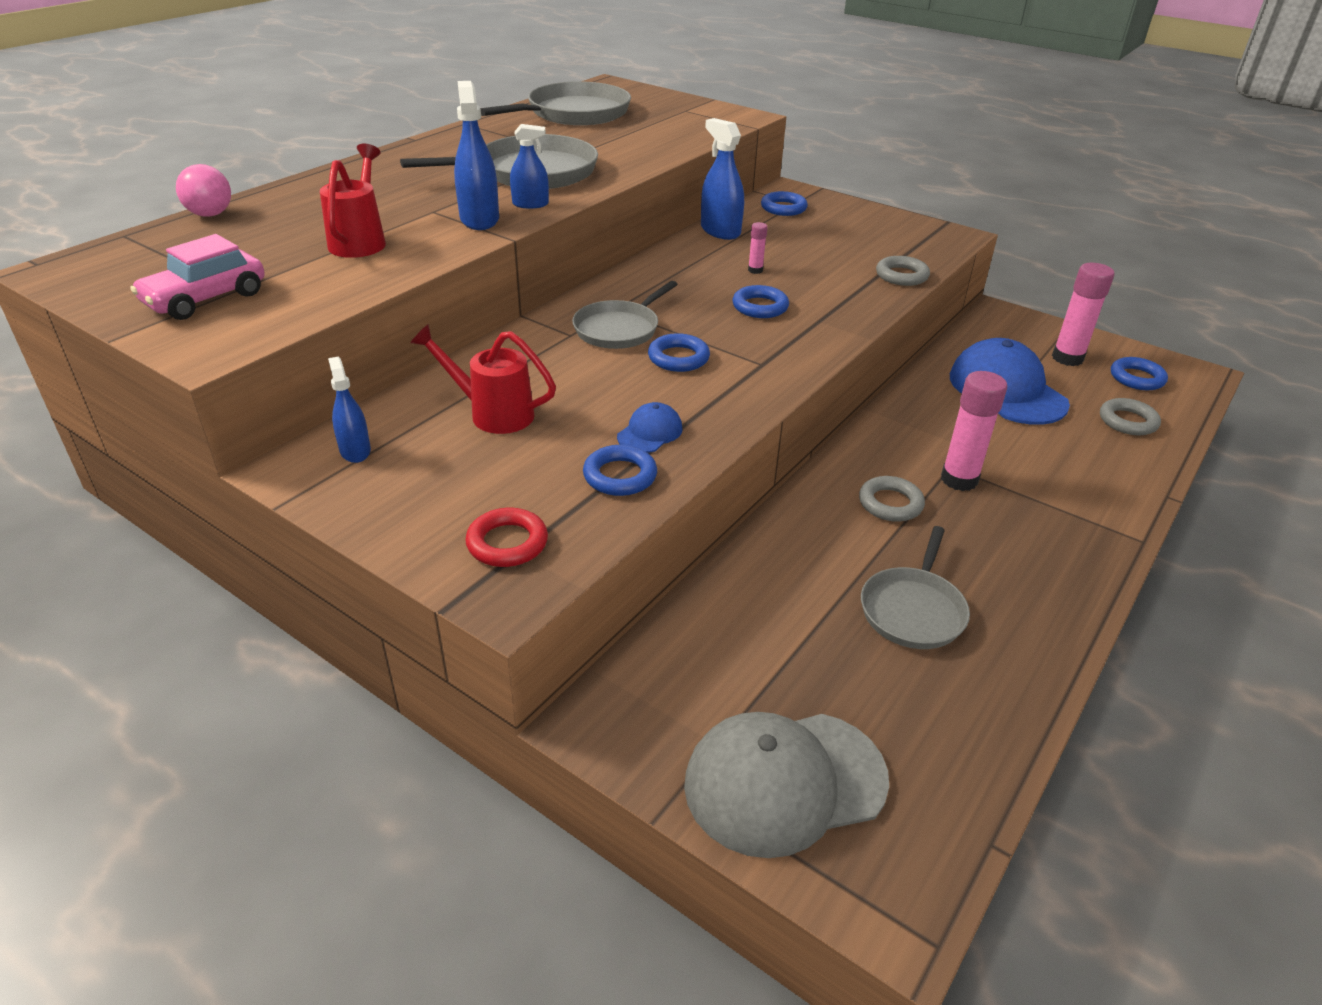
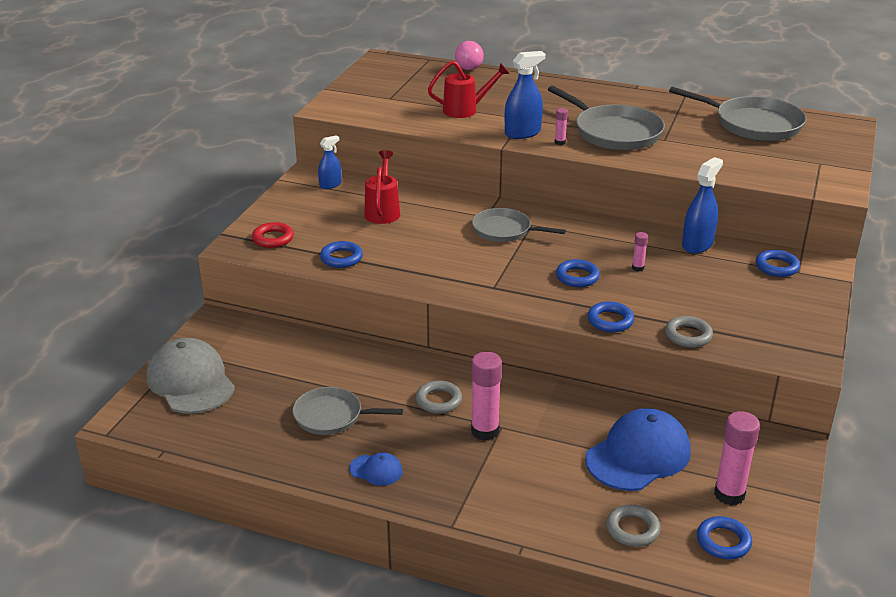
camera: 75 degrees right, 5 degrees down
pink car [130,234,265,320] -> none
blue spray bottle [510,124,549,209] -> pink glue stick [555,108,568,145]
blue cap [617,402,683,453] -> blue cap moved to [349,452,403,486]
blue ring [648,333,710,372] -> blue ring moved to [588,301,634,332]

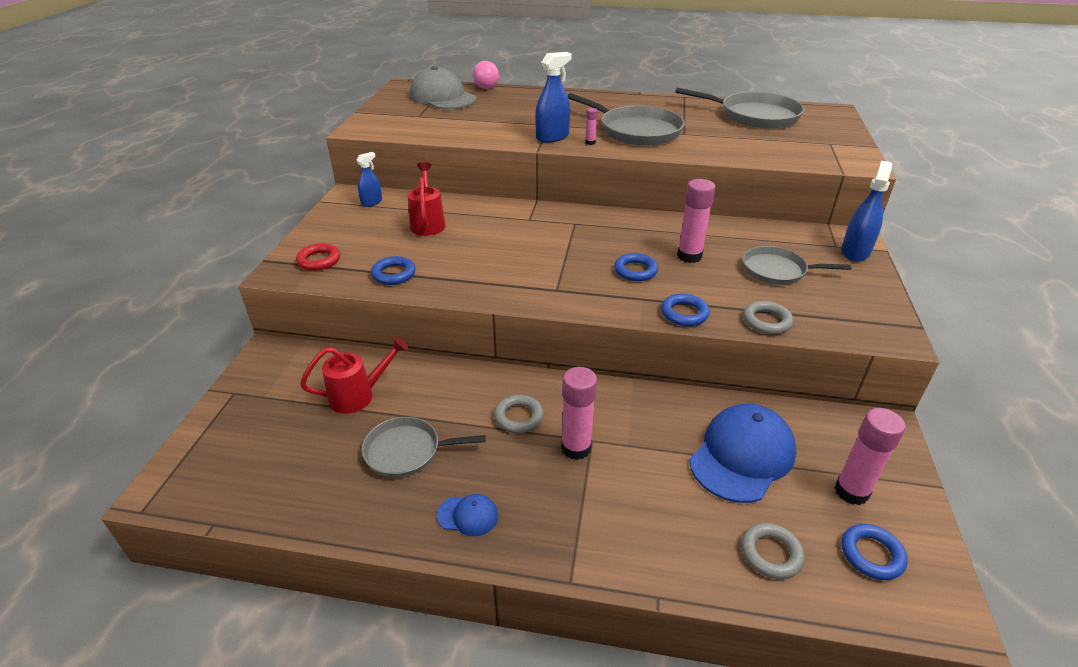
camera: 10 degrees left, 5 degrees up
grey cap [146,338,235,414] -> grey cap moved to [410,66,476,109]
red watering can [428,61,510,118] -> red watering can moved to [300,336,409,414]
grey pan [472,208,566,242] -> grey pan moved to [743,246,851,285]
pink glue stick [632,232,648,271] -> pink glue stick [677,179,716,263], size x2.07
blue spray bottle [682,157,723,254] -> blue spray bottle moved to [841,161,892,262]
blue ring [756,250,800,277] -> none

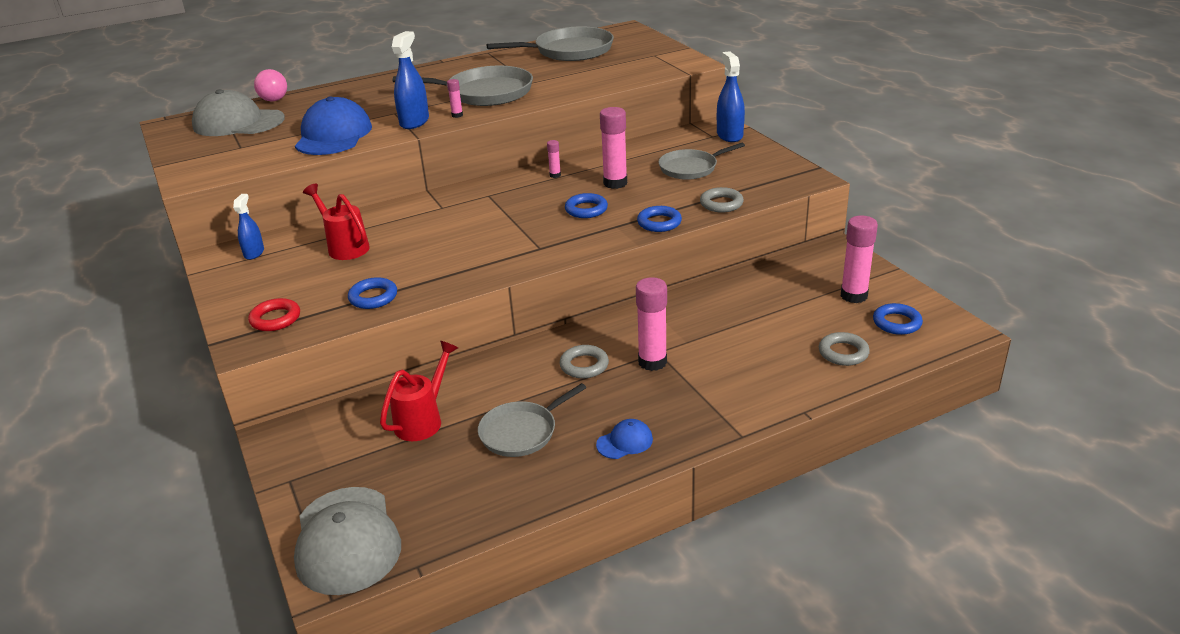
camera: 35 degrees left, 5 degrees down
blue cap [690,404,796,503] -> blue cap moved to [295,96,372,155]
none -> grey cap [294,487,401,595]
none -> pink glue stick [547,140,561,178]

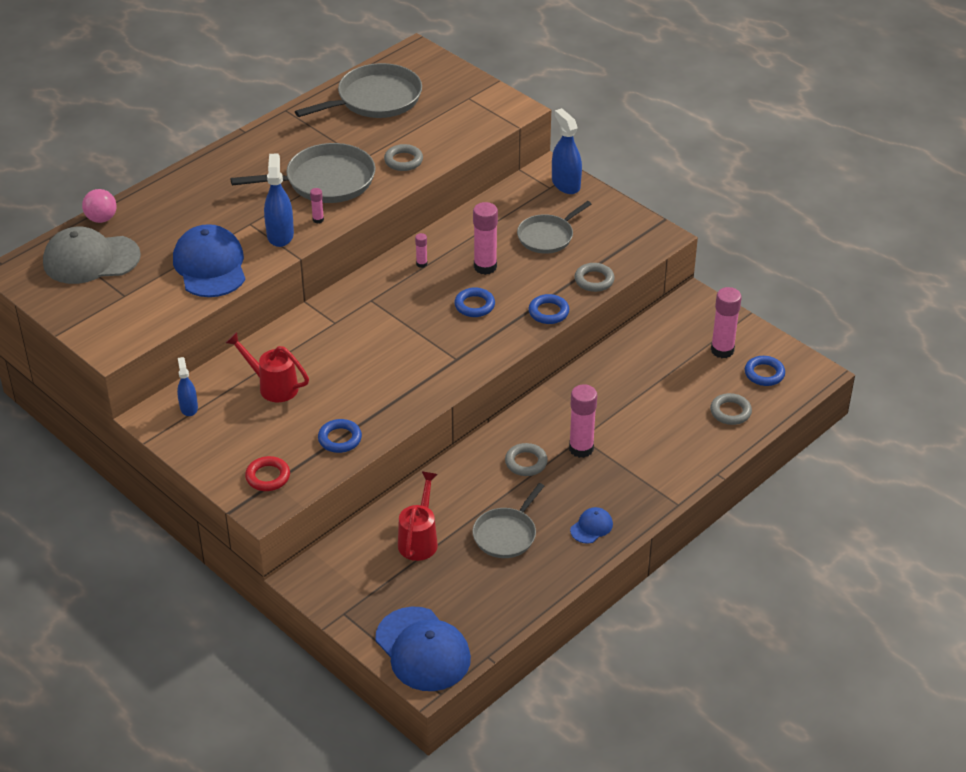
camera: 20 degrees left, 10 degrees up
grey cap [294,487,401,595] -> blue cap [375,606,471,691]
none -> grey ring [384,144,423,171]

